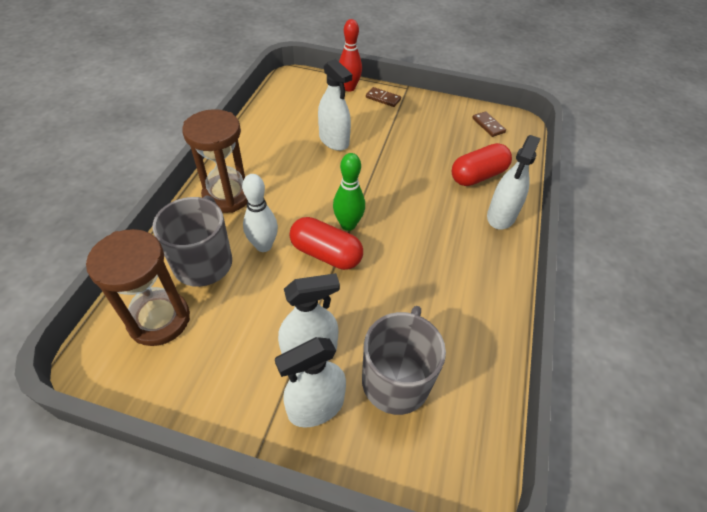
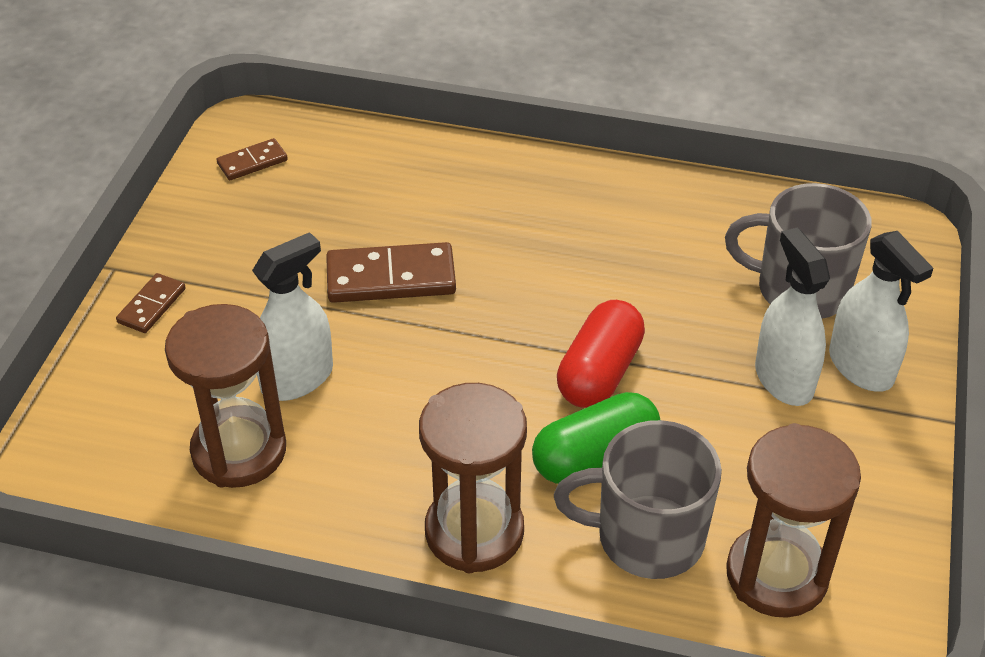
camera: 90 degrees left, 5 degrees down
white bowling pin [242,174,278,252] -> green capsule [532,392,660,484]
green bowling pin [333,153,365,231] -> none
red bowling pin [339,19,362,91] -> none
red capsule [451,143,512,186] -> none
white spray bottle [487,135,541,230] -> none
none -> brown hourglass [165,304,286,488]
none -> brown domino [326,242,456,303]

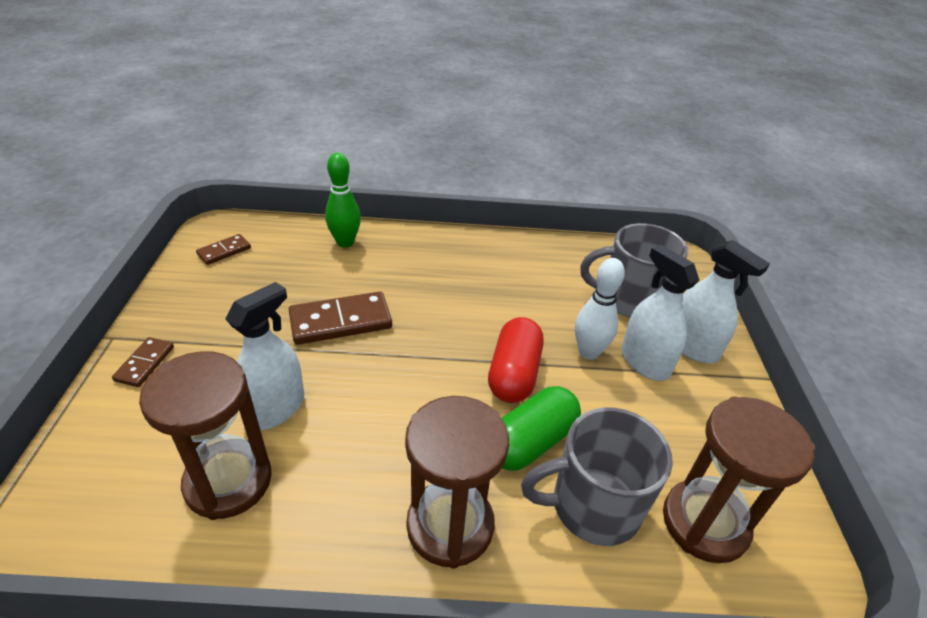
camera: 15 degrees left, 5 degrees down
none -> green bowling pin [325,153,361,248]
none -> white bowling pin [575,258,625,360]

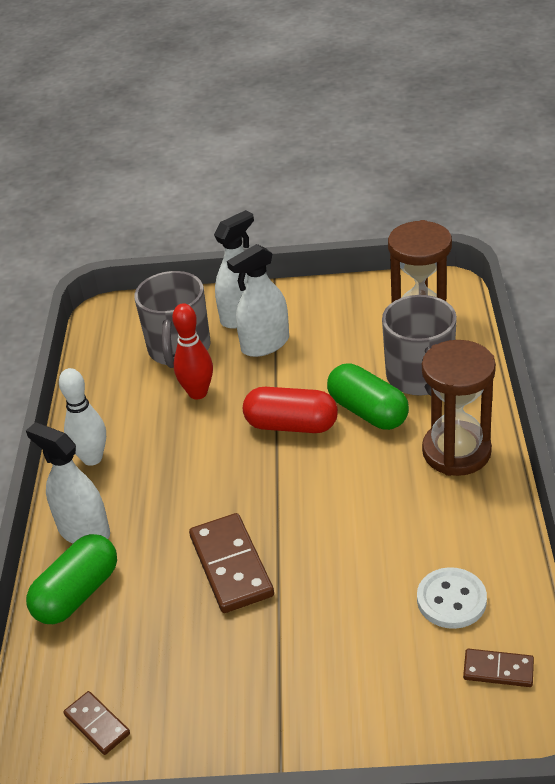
camera: 85 degrees left, 0 degrees up
brown domino [112,337,174,387] -> brown domino moved to [463,649,534,687]
brown hourglass [139,351,272,520] -> white button [417,567,487,629]
white spray bottle [225,282,304,430] -> white spray bottle moved to [26,422,110,544]
green bowling pin [325,153,361,248] -> green capsule [26,534,117,624]
white bowling pin [575,258,625,360] -> white bowling pin moved to [59,368,106,466]
none -> red bowling pin [172,303,213,399]

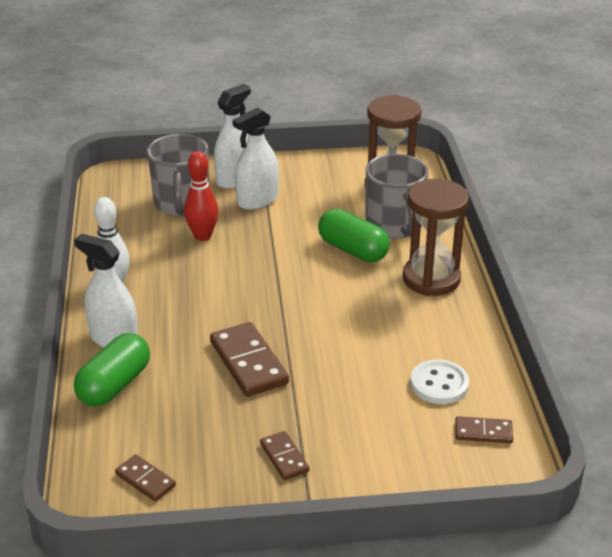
camera: 10 degrees left, 5 degrees down
red capsule [243,387,338,433] -> none
none -> brown domino [260,431,310,480]

